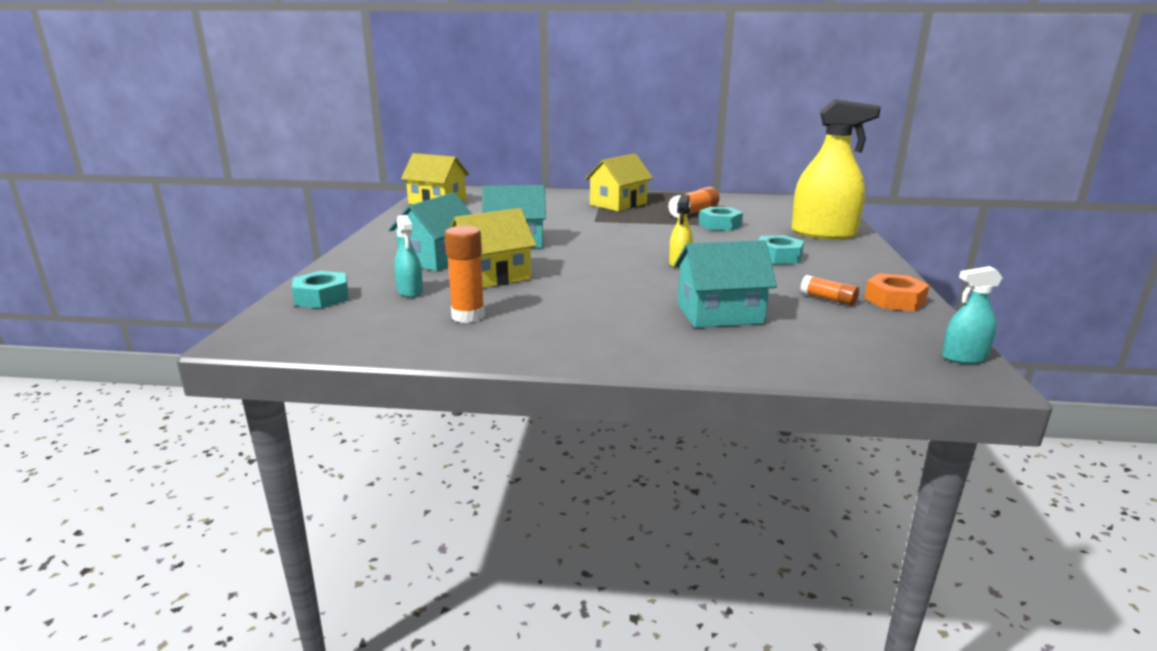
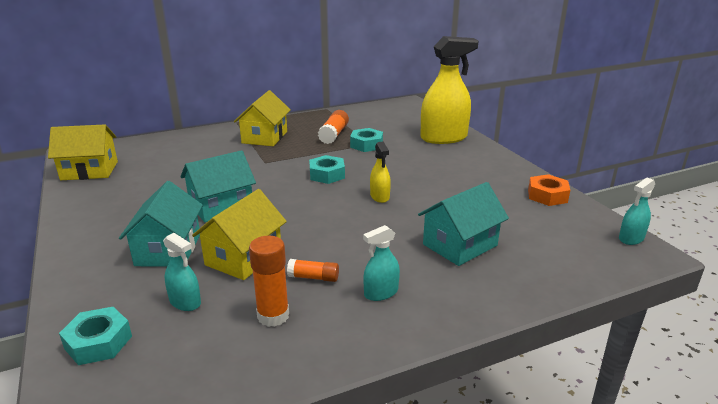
camera: 30 degrees left, 5 degrees up
turquoise nut [758,235,804,264] -> turquoise nut moved to [309,155,345,184]
orange glue stick [800,275,859,306] -> orange glue stick moved to [287,259,339,282]
none -> turquoise spray bottle [363,225,400,301]

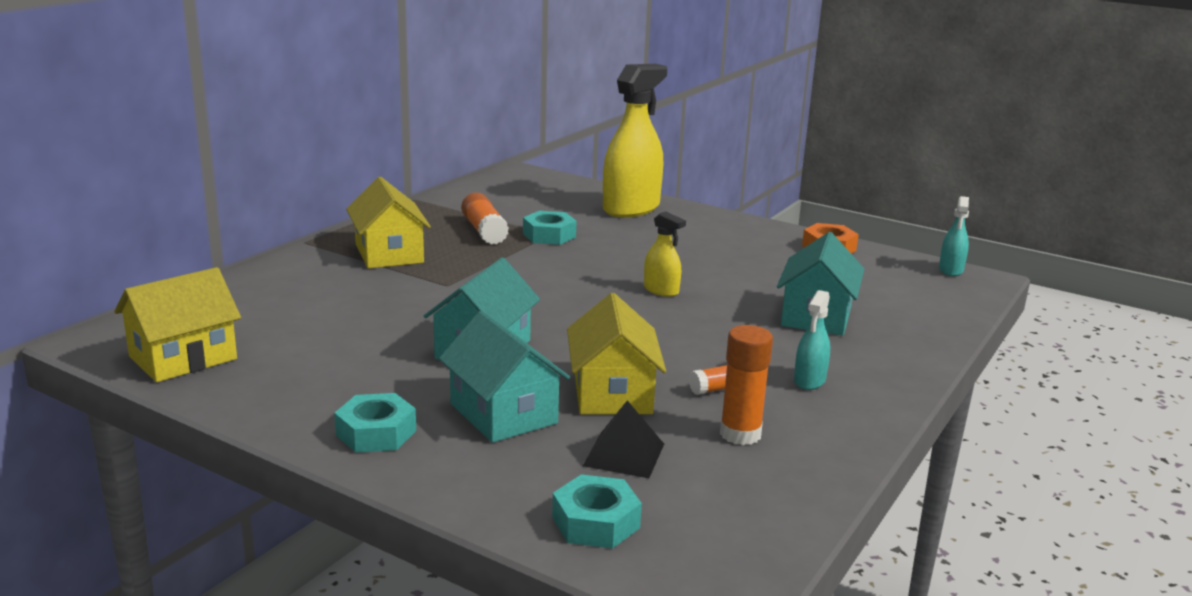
camera: 35 degrees left, 5 degrees down
turquoise spray bottle [163,233,201,311] -> black pyramid [583,400,664,478]
turquoise nut [309,155,345,184] -> turquoise nut moved to [334,393,416,453]

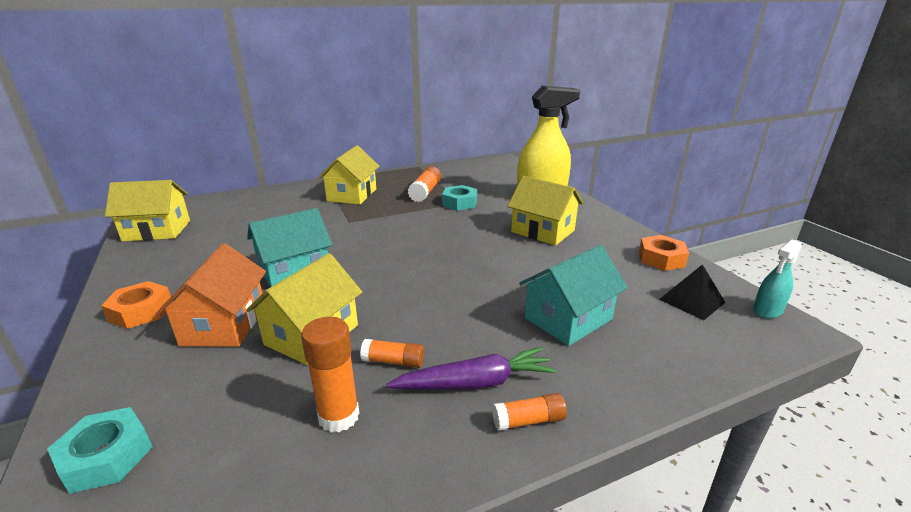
camera: 35 degrees right, 5 degrees up
turquoise nut [334,393,416,453] -> orange nut [101,281,173,329]
turquoise house [439,311,570,443] -> orange house [156,243,266,347]
black pyramid [583,400,664,478] -> black pyramid moved to [659,264,726,320]
yellow spray bottle [644,211,686,297] -> none
turquoise spray bottle [794,290,830,390] -> purple carrot [386,347,557,389]
none -> orange glue stick [492,393,567,431]
none -> yellow house [507,176,583,246]

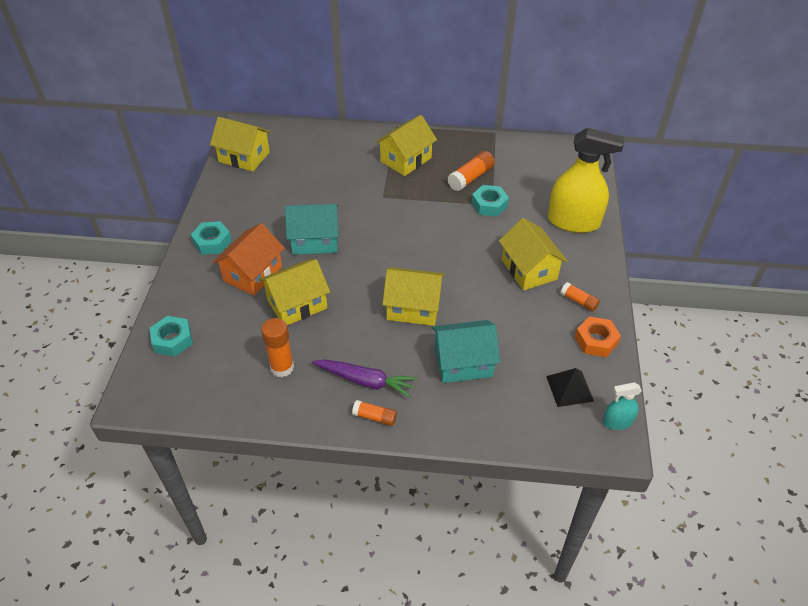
camera: 30 degrees right, 20 degrees up
orange nut [101,281,173,329] -> turquoise nut [191,221,232,255]
orange glue stick [360,339,424,368] -> orange glue stick moved to [560,282,600,312]
none -> yellow house [382,267,445,326]

